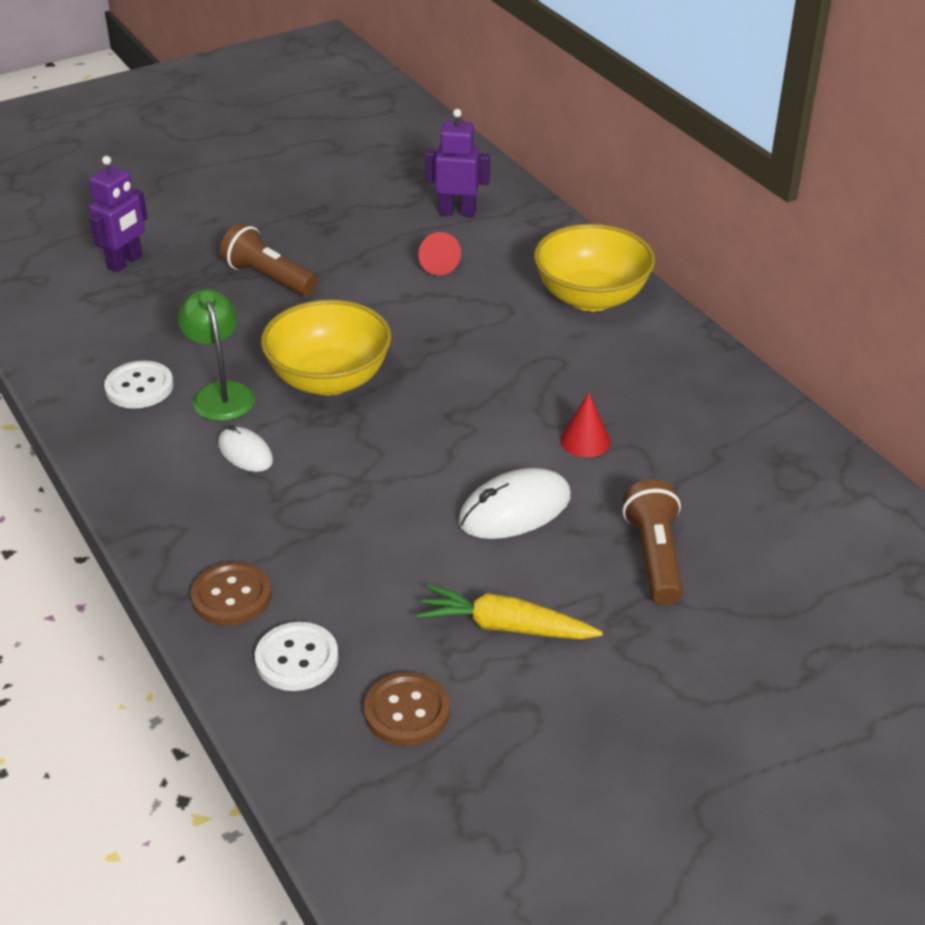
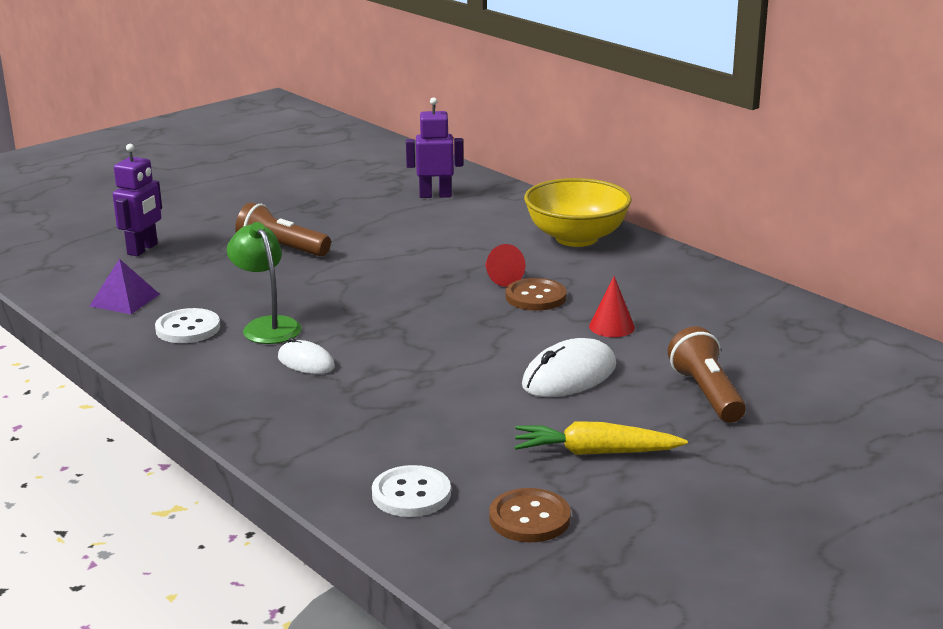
camera: 10 degrees left, 15 degrees down
brown button [191,561,271,626] -> brown button moved to [506,278,567,311]
yellow bowl [261,299,391,396] -> none
red cone [418,232,461,276] -> red cone moved to [485,244,525,287]
none -> purple pyramid [90,259,160,314]

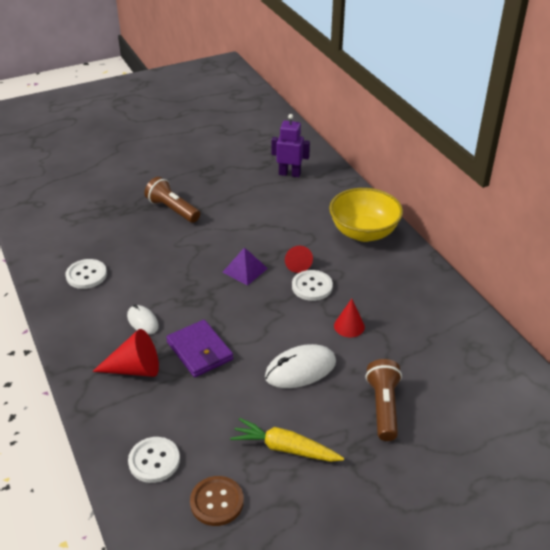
camera: 15 degrees right, 15 degrees up
purple pyramid [90,259,160,314] -> purple pyramid moved to [223,247,268,286]
purple robot [113,144,162,256] -> none
green lamp [227,222,302,344] -> none
brown button [506,278,567,311] -> white button [292,270,333,301]
none -> red cone [92,329,159,377]
none -> purple wallet [166,320,233,377]

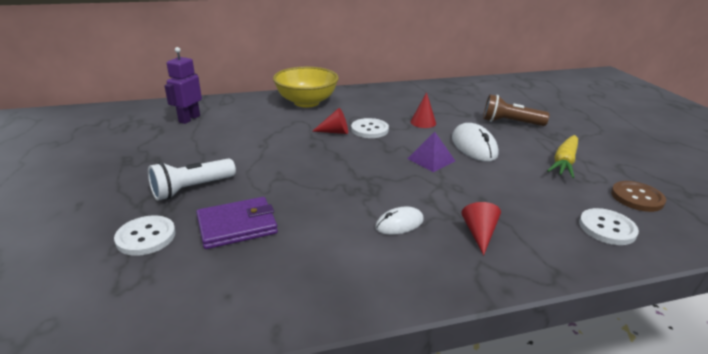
camera: 80 degrees left, 10 degrees down
white button [65,259,107,289] -> white button moved to [114,215,176,256]
red cone [92,329,159,377] -> red cone [461,202,501,255], size x0.66
brown flashlight [144,177,200,223] -> white flashlight [148,158,236,201]
purple wallet [166,320,233,377] -> purple wallet moved to [196,197,278,249]
purple pyramid [223,247,268,286] -> purple pyramid moved to [407,132,455,172]

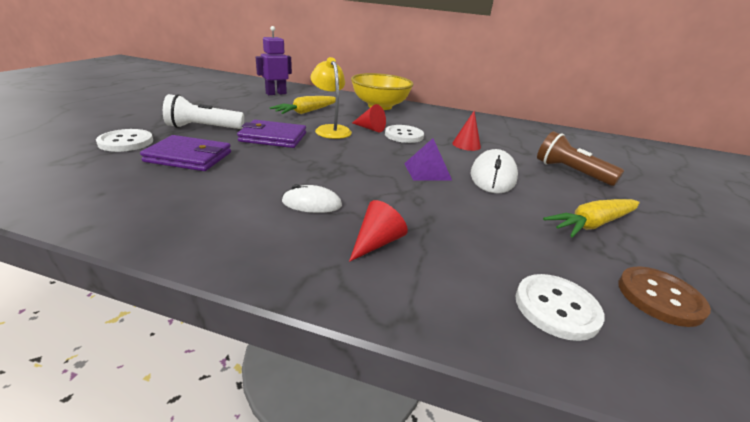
camera: 30 degrees right, 0 degrees up
none -> purple wallet [237,120,306,148]
none -> yellow carrot [270,96,336,114]
none -> yellow lamp [311,57,352,139]

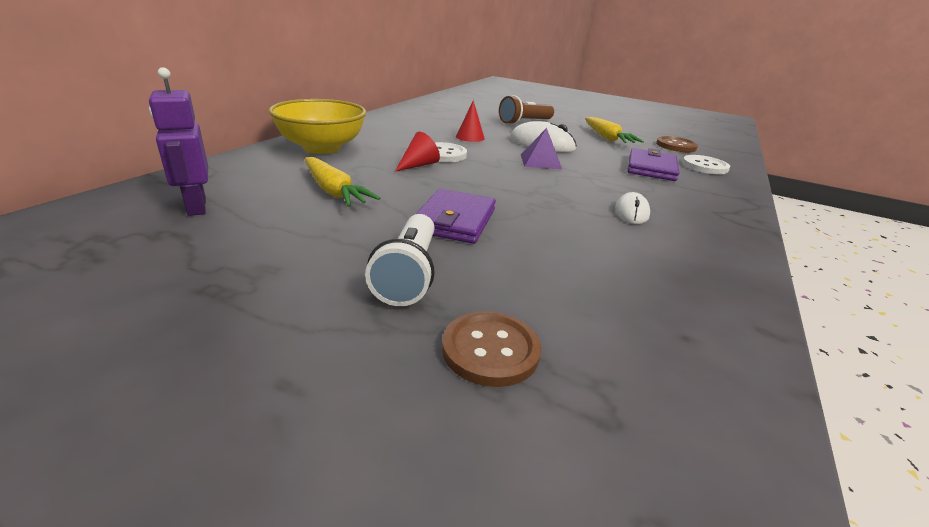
camera: 80 degrees left, 0 degrees up
white button [96,129,153,152] -> brown button [442,311,541,387]
purple wallet [140,135,231,171] -> purple wallet moved to [628,148,679,181]
yellow lamp [311,57,352,139] -> none
red cone [349,200,408,262] -> none

